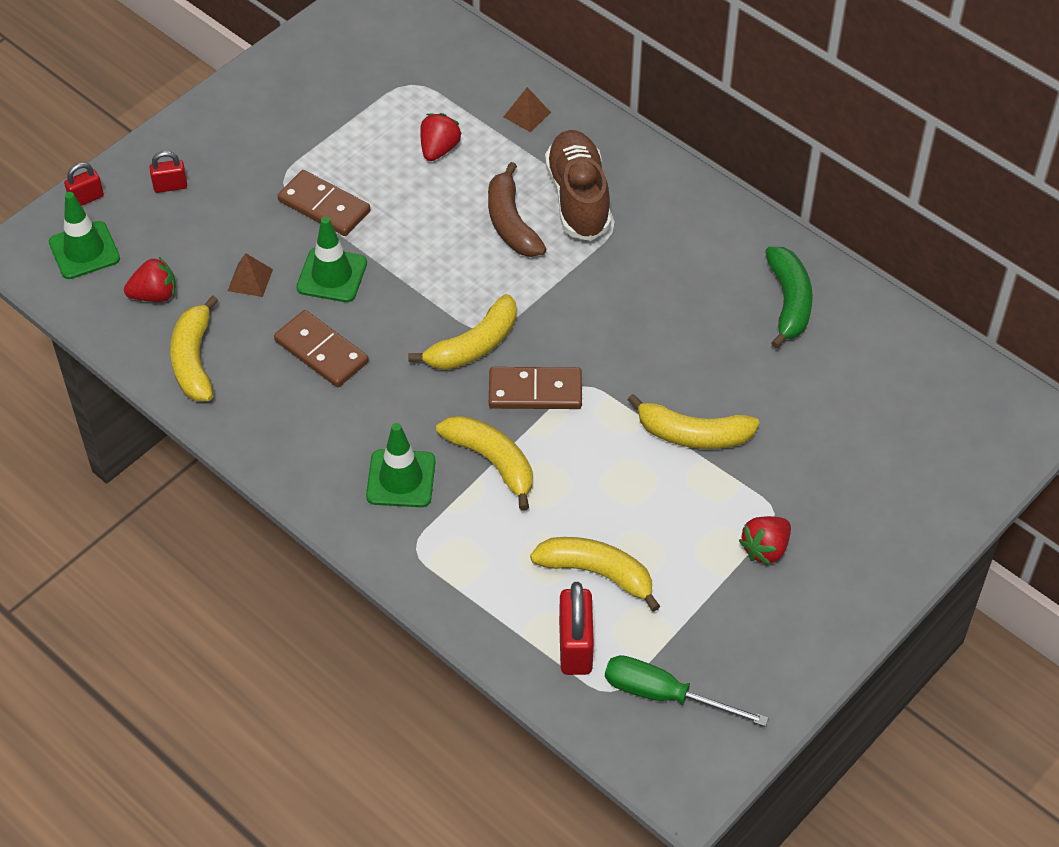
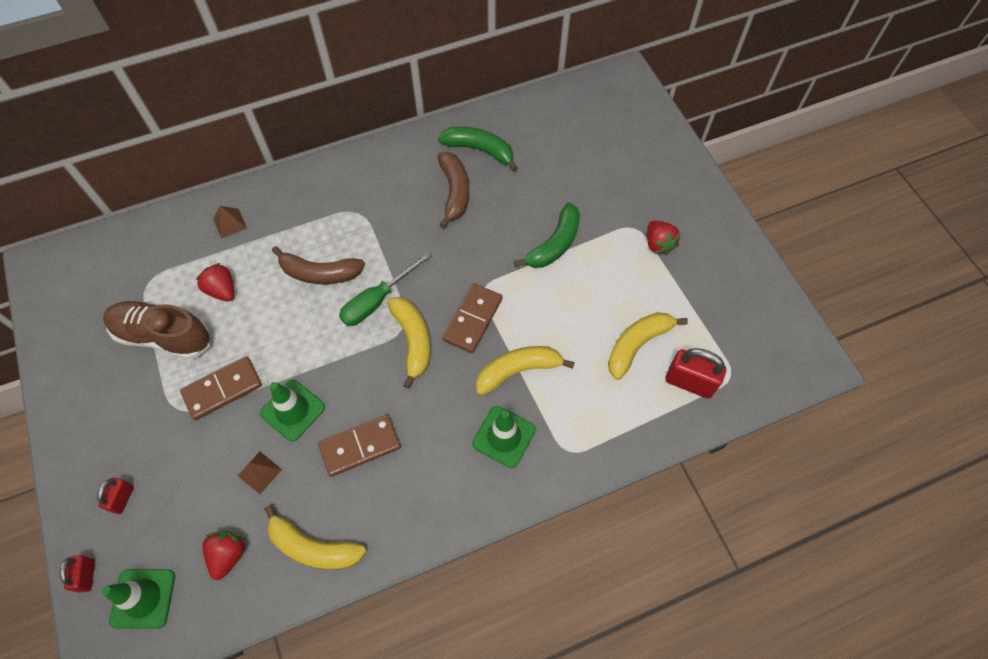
camera: 65 degrees left, 10 degrees up
brown shoe [545,130,611,241] -> brown shoe moved to [103,301,211,360]
green screwdriver [605,655,769,727] -> green screwdriver moved to [339,252,431,326]
yellow banana [628,394,760,449] -> green banana [514,202,580,268]
none -> brown banana [437,152,469,228]

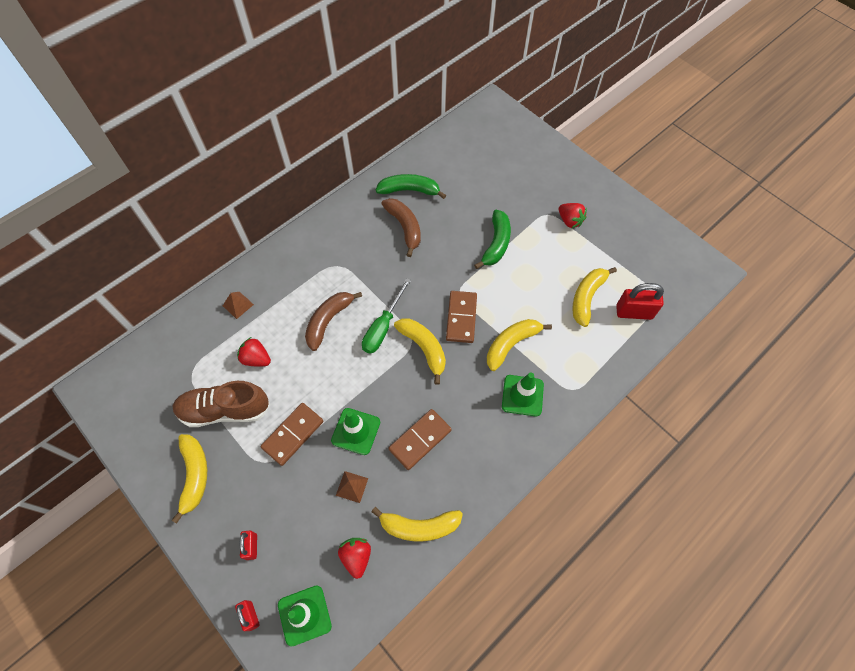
camera: 20 degrees left, 0 degrees up
brown banana [272,246,365,284] -> brown banana turned 135 degrees clockwise [305,292,362,351]
none -> yellow banana [172,434,207,524]

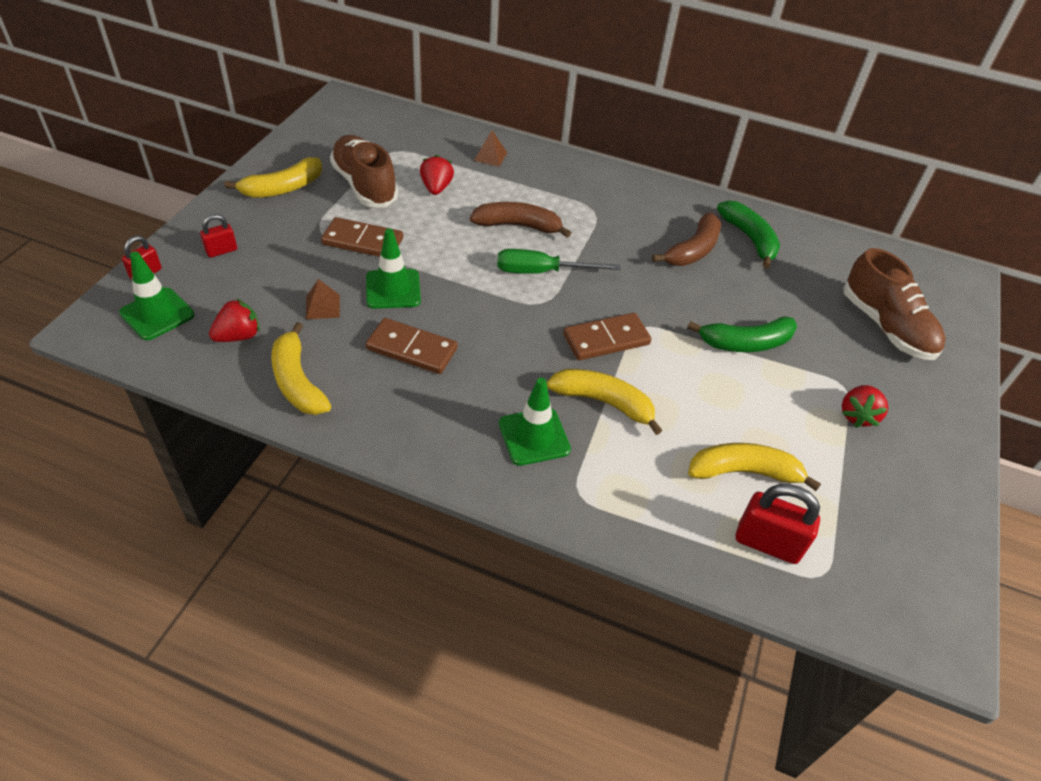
camera: 60 degrees right, 15 degrees down
yellow banana [394,319,446,385] -> none
red padlock [616,283,664,320] -> red padlock turned 45 degrees counterclockwise [736,484,820,564]
none -> brown shoe [843,248,946,360]

